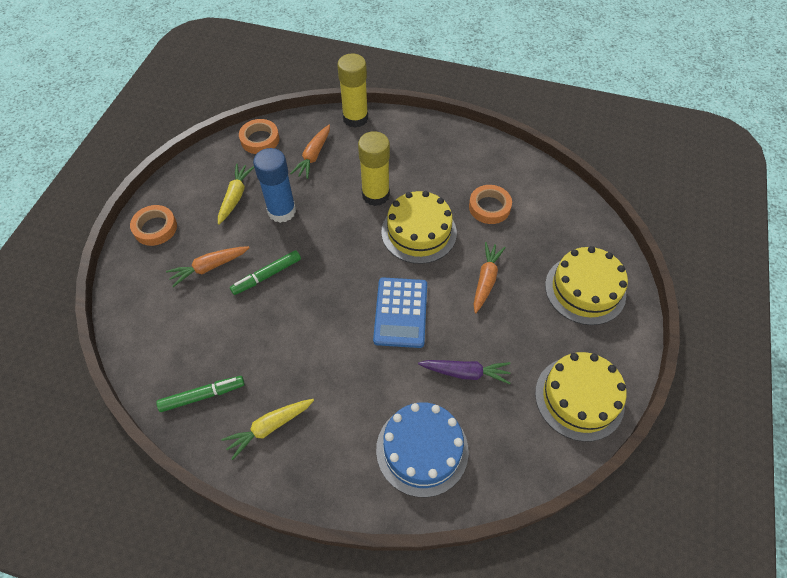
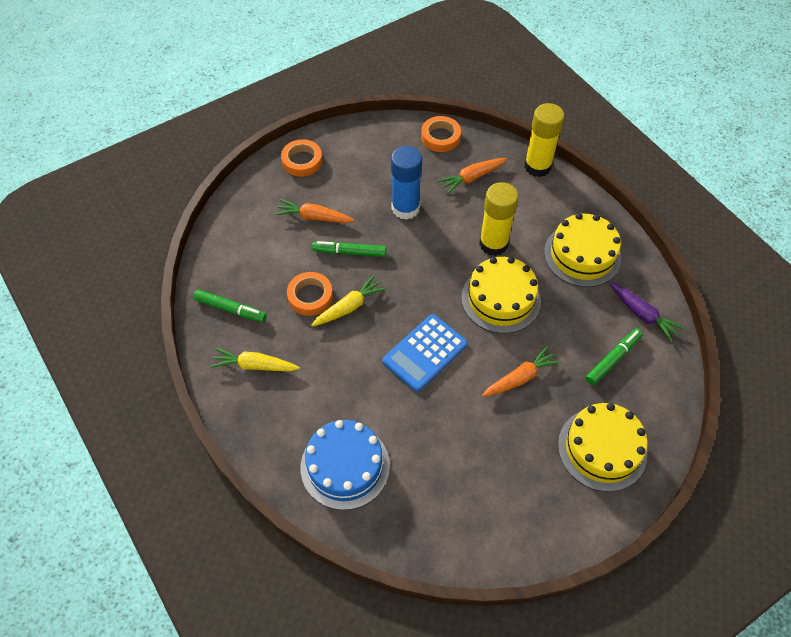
camera: 40 degrees right, 0 degrees up
yellow carrot [218,164,254,225] -> yellow carrot moved to [311,275,387,326]
purple carrot [418,360,511,384] -> purple carrot moved to [609,282,685,342]
orange tape [469,185,512,224] -> orange tape moved to [287,272,333,316]
yellow cake [535,352,627,442] -> yellow cake moved to [544,213,621,287]
none -> green marker [585,328,643,385]

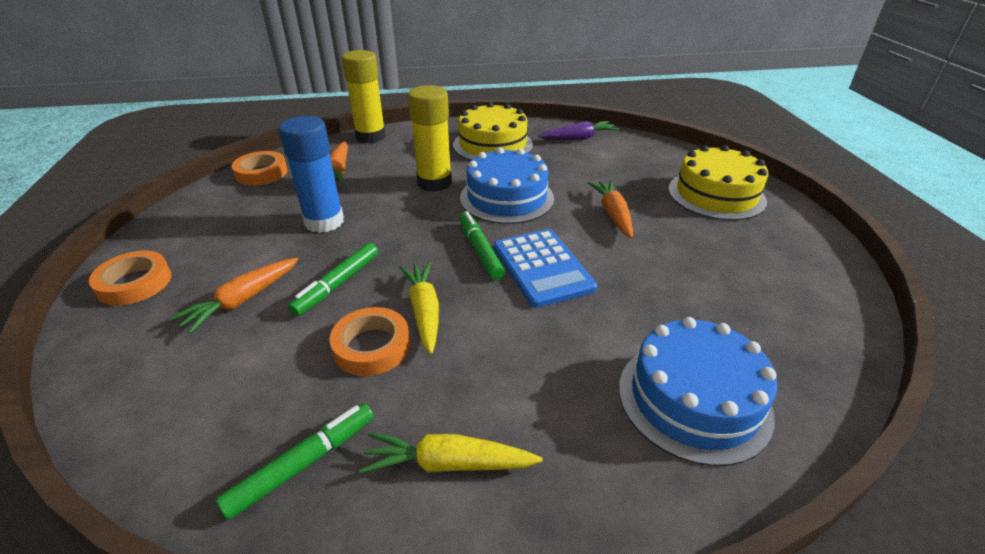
camera: 65 degrees left, 20 degrees down
yellow carrot [210,348,300,371] -> yellow carrot turned 60 degrees clockwise [359,432,542,474]
yellow cake [461,257,541,334] -> blue cake [460,147,554,224]
green marker [585,328,643,385] -> green marker moved to [459,211,505,280]

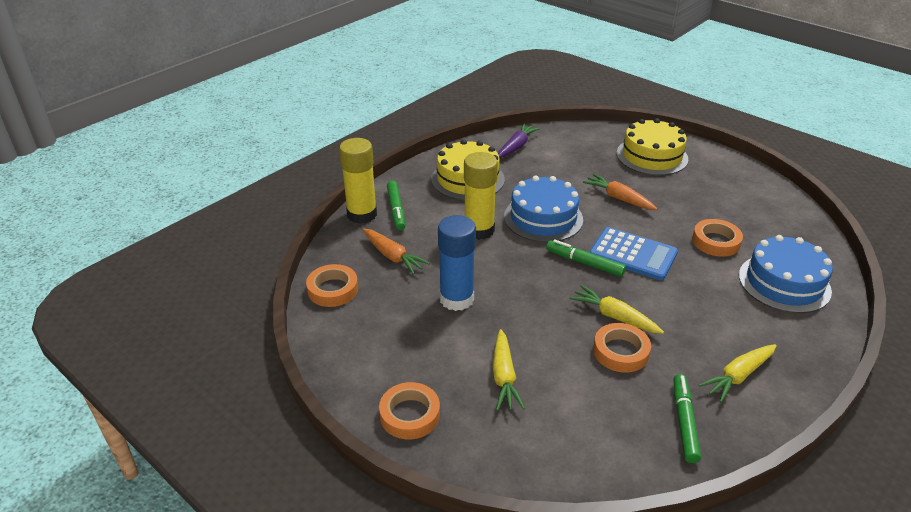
camera: 40 degrees left, 0 degrees up
orange carrot [171,258,298,334] -> yellow carrot [492,329,525,411]
green marker [288,243,378,316] -> green marker moved to [387,181,405,230]
none -> orange tape [692,219,743,257]

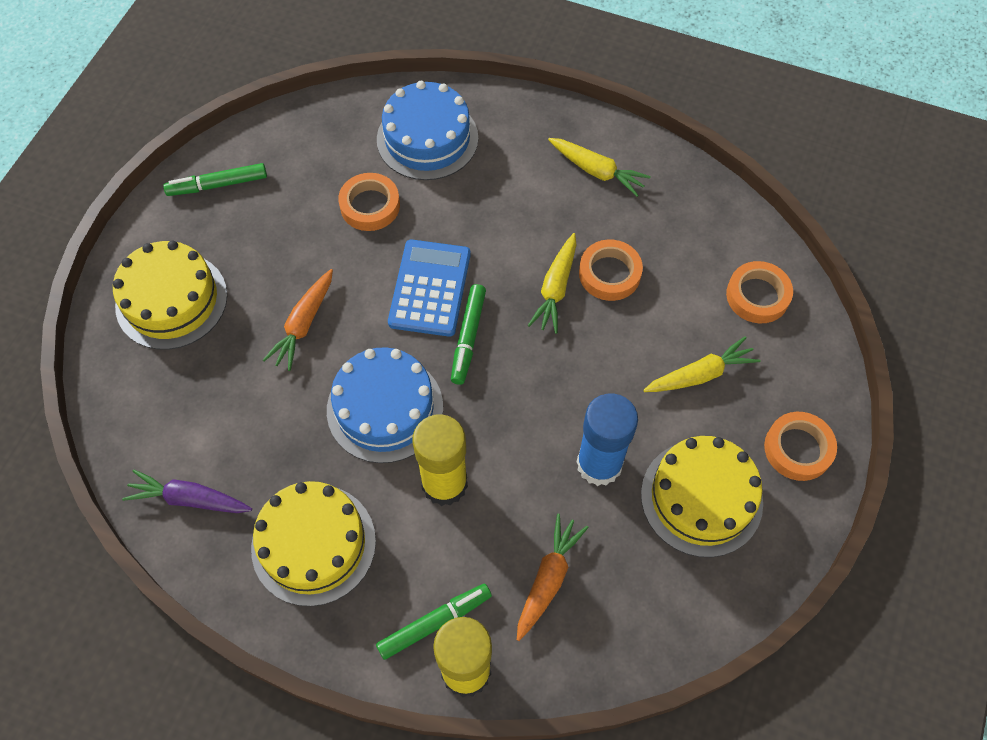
camera: 110 degrees left, 25 degrees up
orange tape [306,264,358,307] -> orange tape moved to [726,261,793,323]
green marker [673,374,701,463] -> green marker moved to [163,163,267,196]
none -> yellow cake [641,436,763,557]

